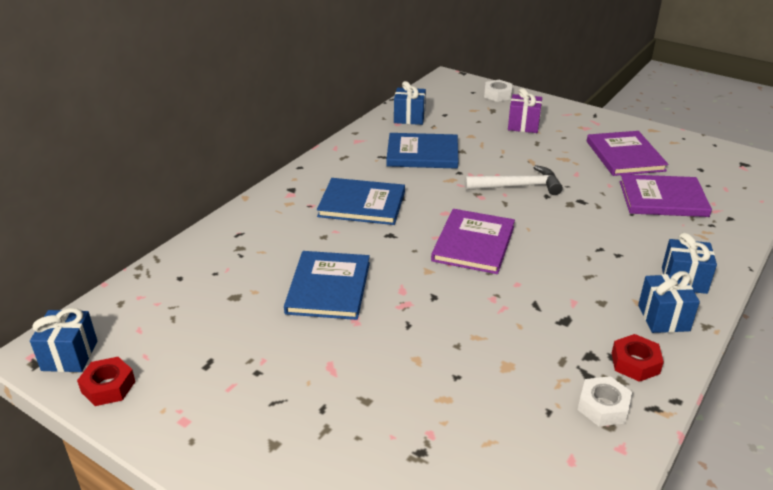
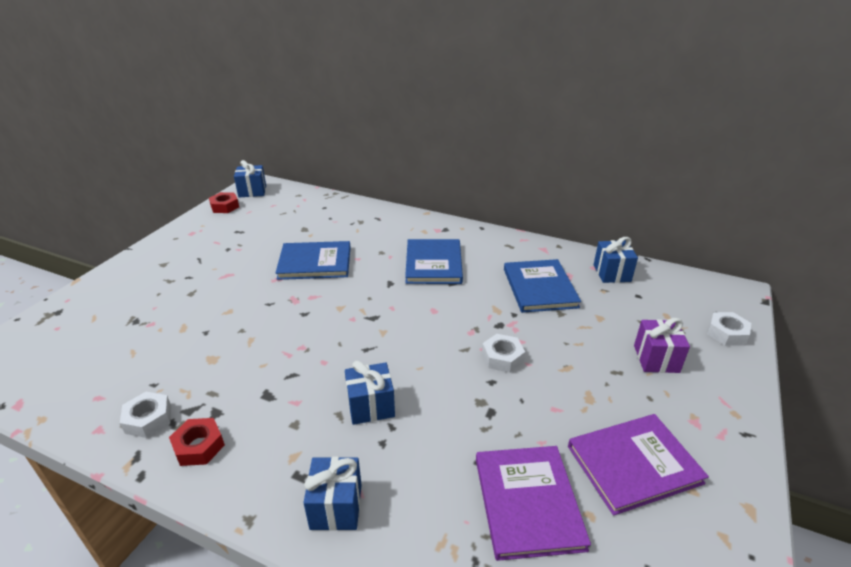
camera: 80 degrees right, 0 degrees up
purple book [431,209,515,274] -> none
white hammer [465,165,563,195] -> white nut [482,334,525,373]
blue gift [638,271,700,333] -> blue gift moved to [345,361,395,425]

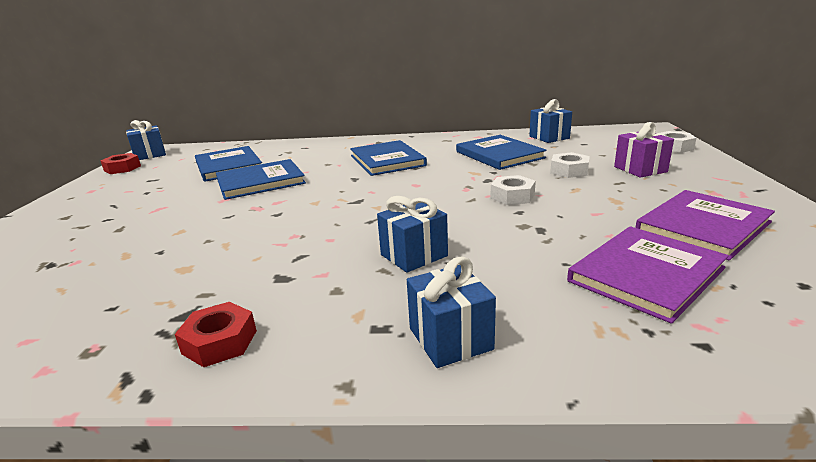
camera: 20 degrees left, 10 degrees down
white nut [120,392,171,438] -> white nut moved to [550,152,590,178]
purple book [476,446,591,561] -> purple book turned 75 degrees clockwise [567,226,729,324]
none -> blue book [195,146,262,182]

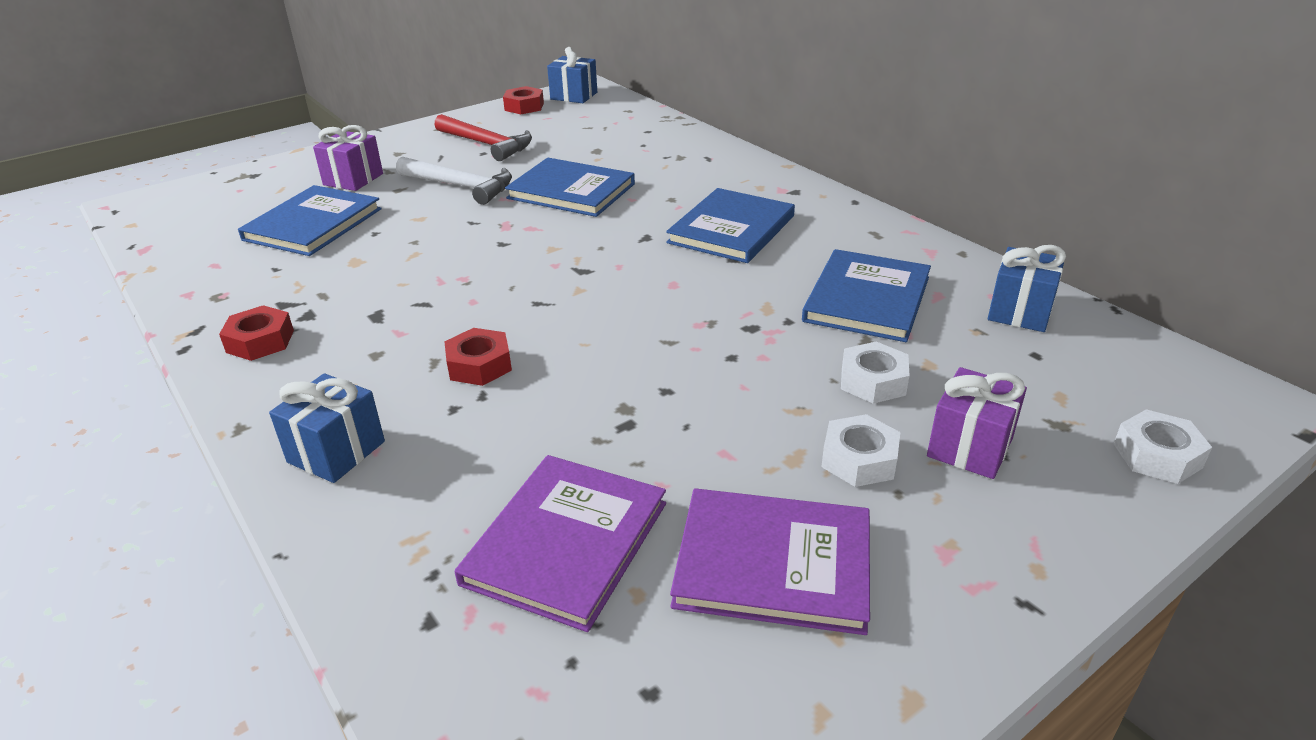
camera: 50 degrees right, 10 degrees up
blue book [195,146,262,182] -> blue book moved to [238,185,382,256]
blue gift [377,196,448,273] -> red nut [444,328,512,386]
white nut [490,175,536,205] -> white nut moved to [822,414,900,487]
purple book [567,226,729,324] -> purple book turned 75 degrees counterclockwise [455,455,666,632]
none -> purple gift [313,125,383,191]
none -> white hammer [396,157,512,205]
none -> red hammer [434,114,532,161]

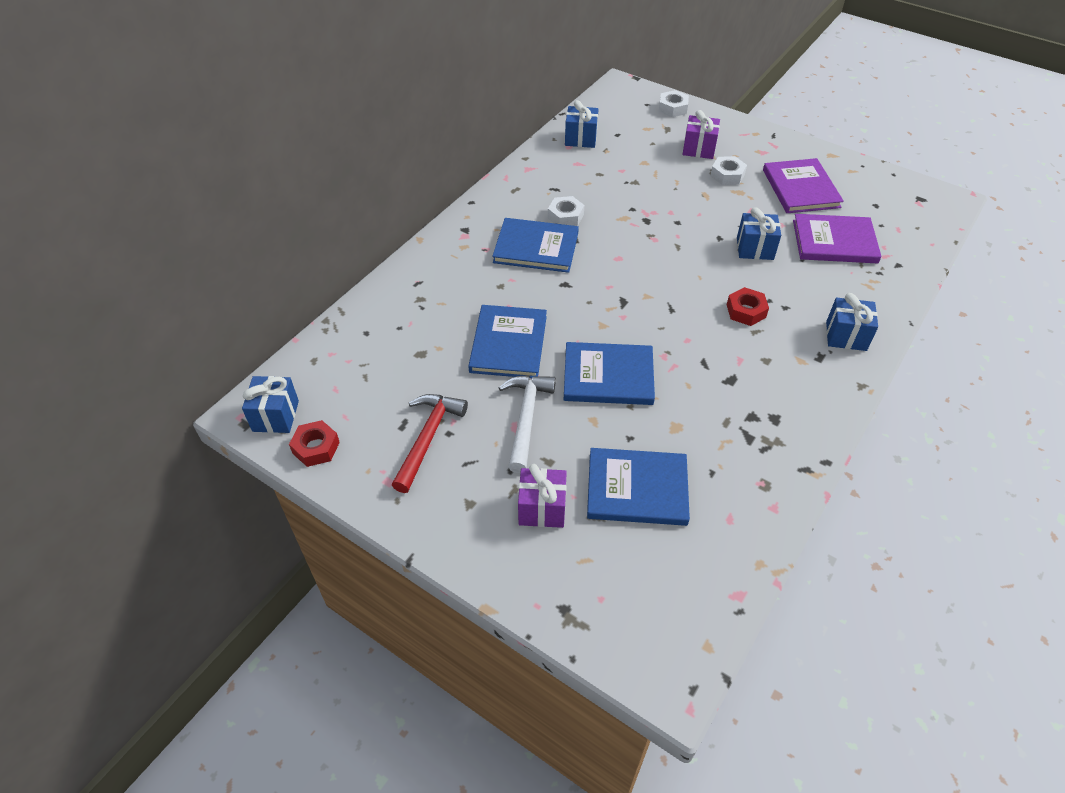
camera: 110 degrees left, 15 degrees up
red nut [219,305,294,361] -> none
blue book [802,249,931,342] -> blue book moved to [564,342,655,405]
white nut [841,342,910,404] -> white nut moved to [548,196,584,226]
none -> blue gift [737,207,781,260]

